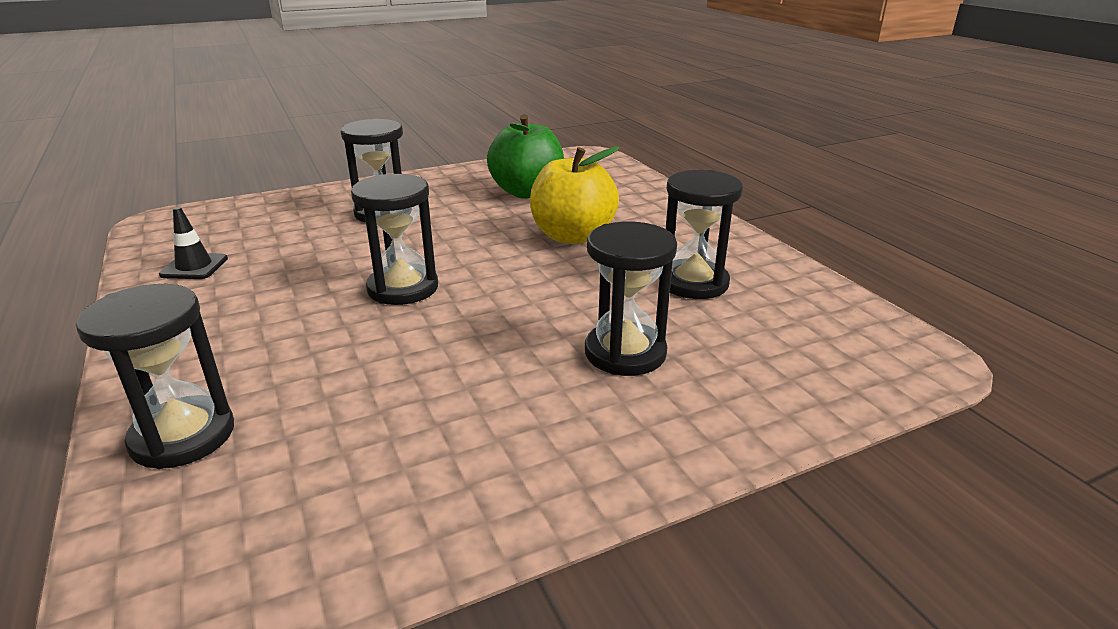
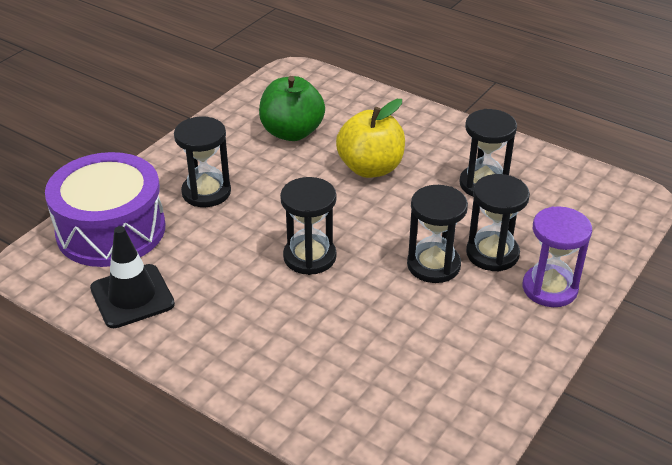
camera: 30 degrees left, 10 degrees up
black hourglass [76,284,234,469] -> black hourglass moved to [407,185,468,283]
black traffic cone [159,207,228,279] -> black traffic cone [90,226,175,328], size x1.67
none -> purple drum [45,152,165,267]
none -> purple hourglass [522,206,592,307]

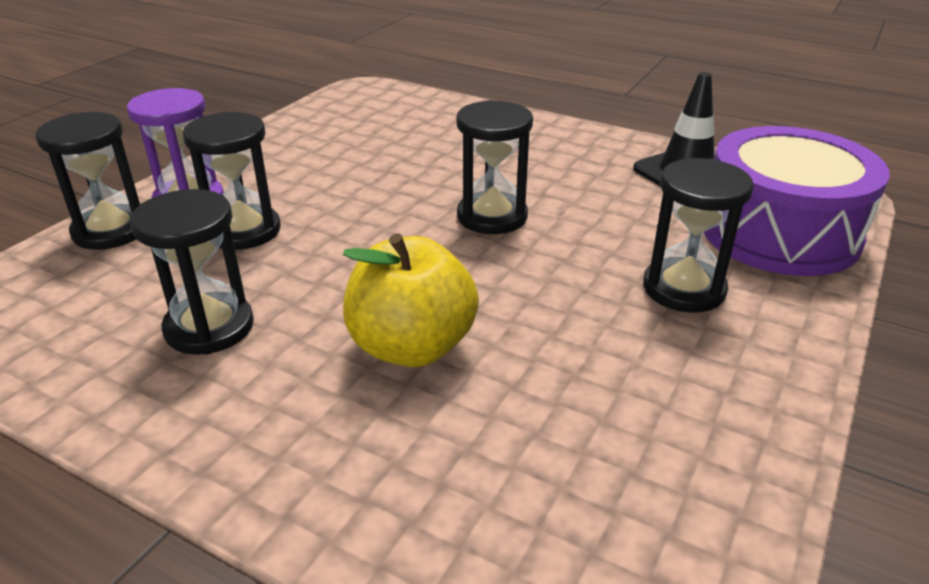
camera: 175 degrees right, 5 degrees down
green apple [259,76,325,141] -> none
black hourglass [407,185,468,283] -> black hourglass moved to [35,112,140,250]

